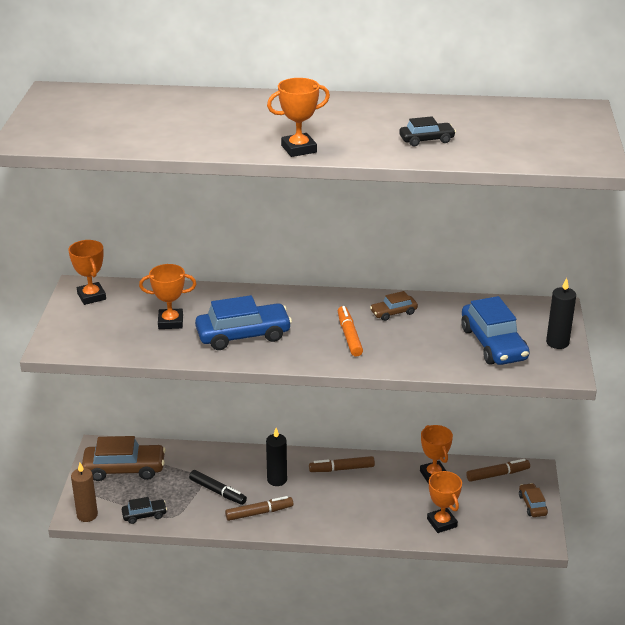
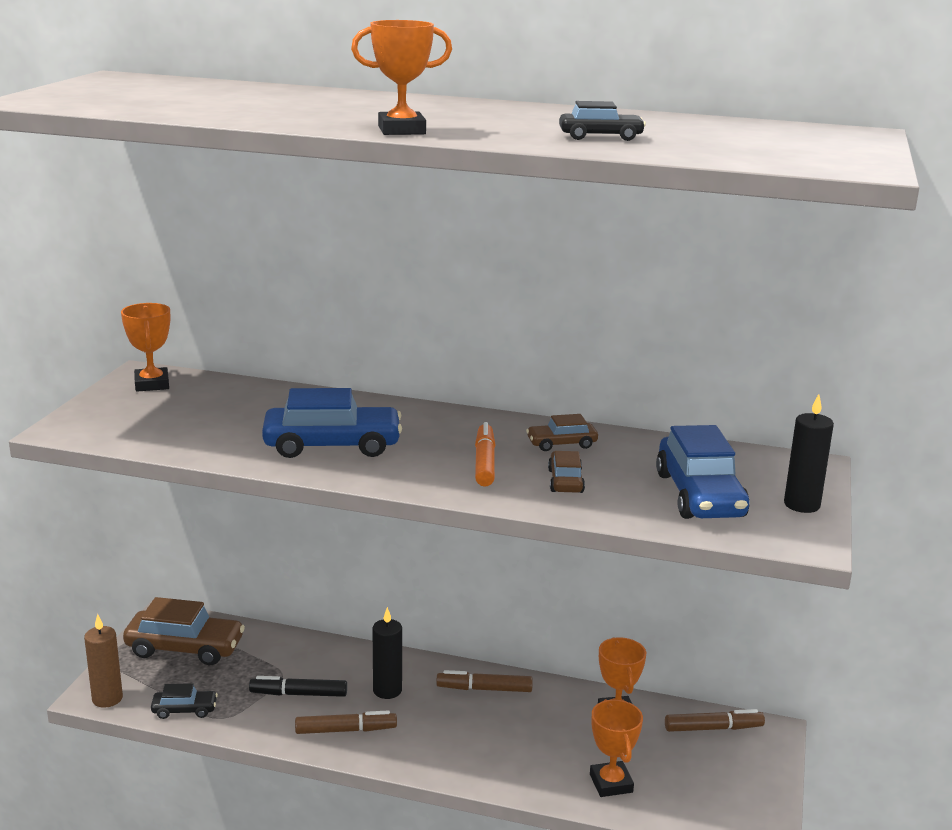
camera: 10 degrees right, 10 degrees down
orange trophy [139,264,196,329] -> none
black marker [189,470,247,505] -> black marker turned 135 degrees clockwise [249,676,347,697]
brown car [519,483,548,517] -> brown car moved to [548,451,585,493]

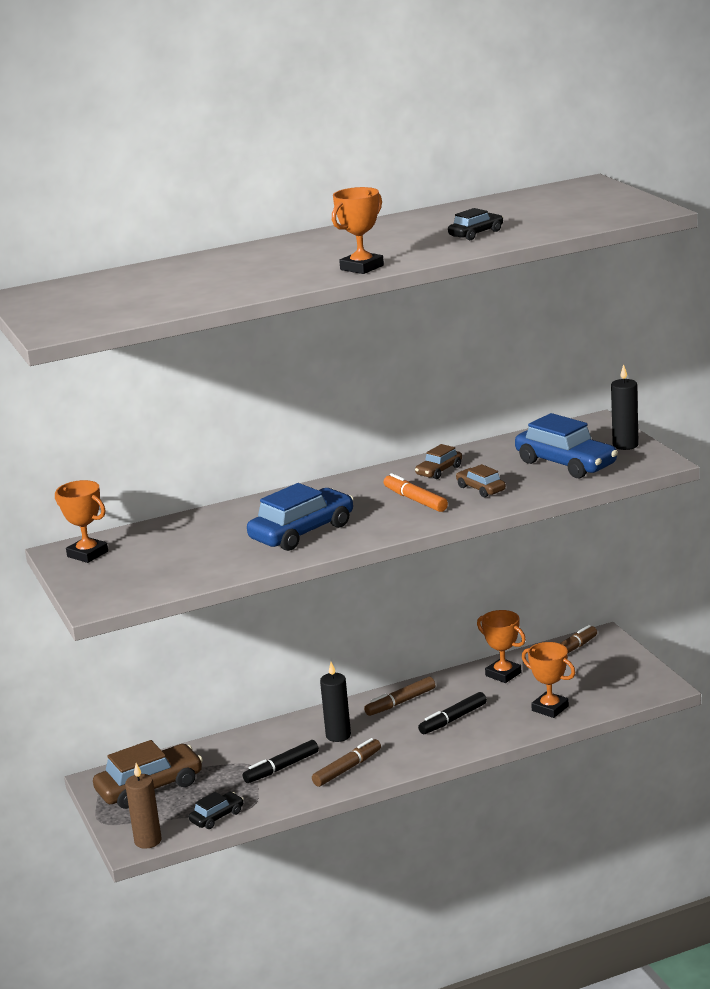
camera: 35 degrees left, 0 degrees up
none -> black marker [418,692,487,734]

